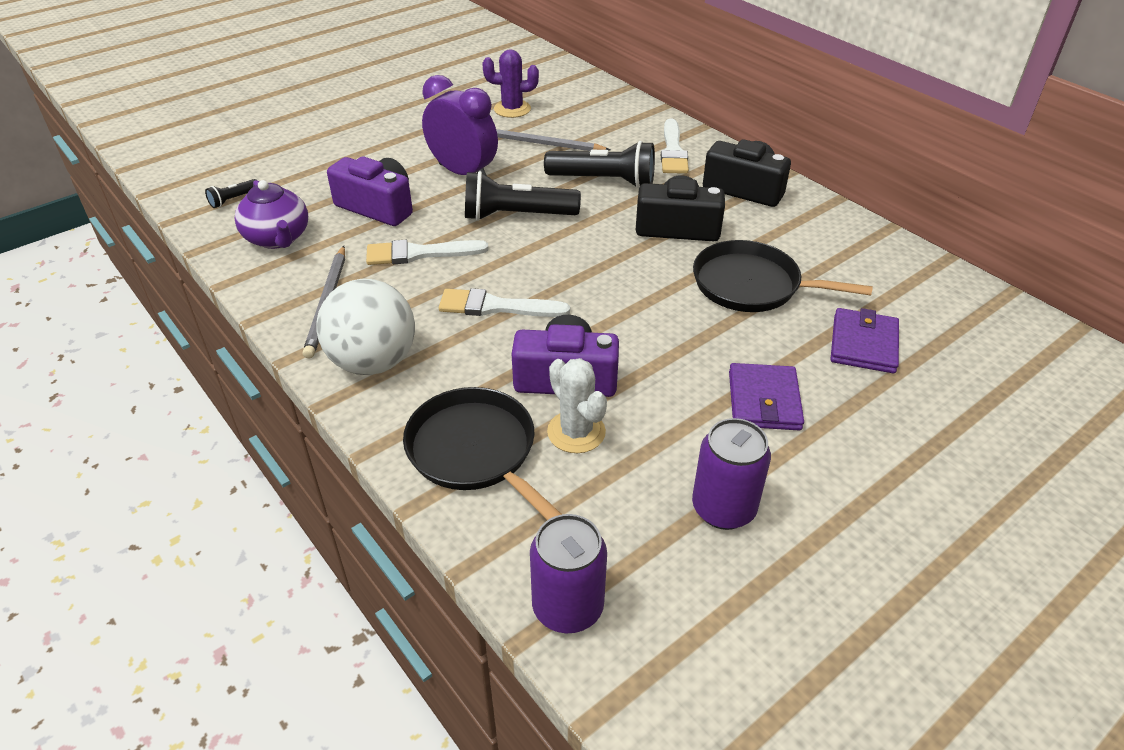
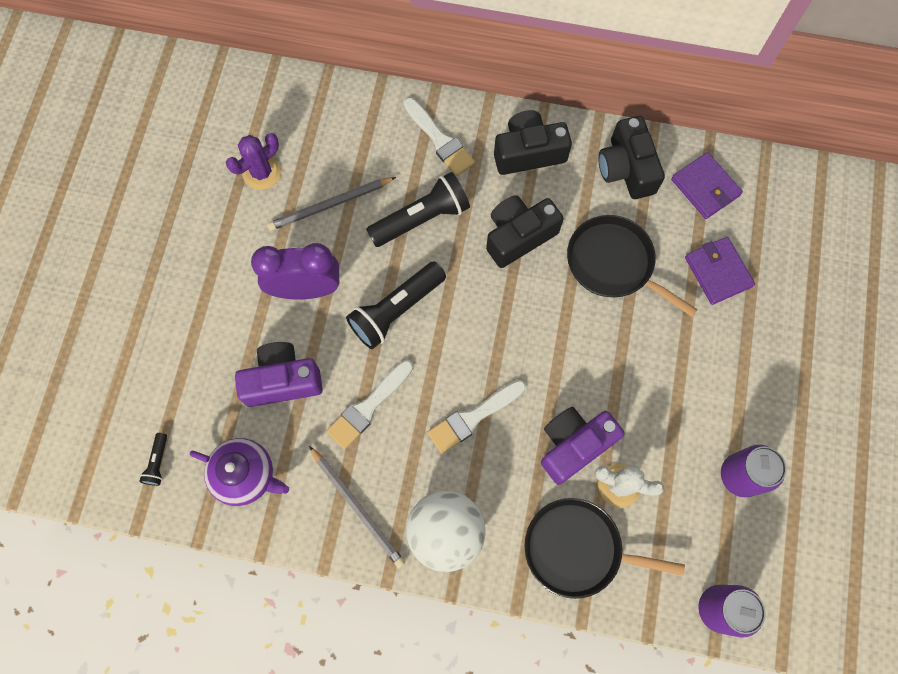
camera: 40 degrees left, 30 degrees up
black pan [693,240,873,312] -> black pan turned 60 degrees clockwise [567,215,698,317]
purple wallet [729,363,804,430] -> purple wallet moved to [671,152,743,219]
none -> black camera [598,116,665,199]

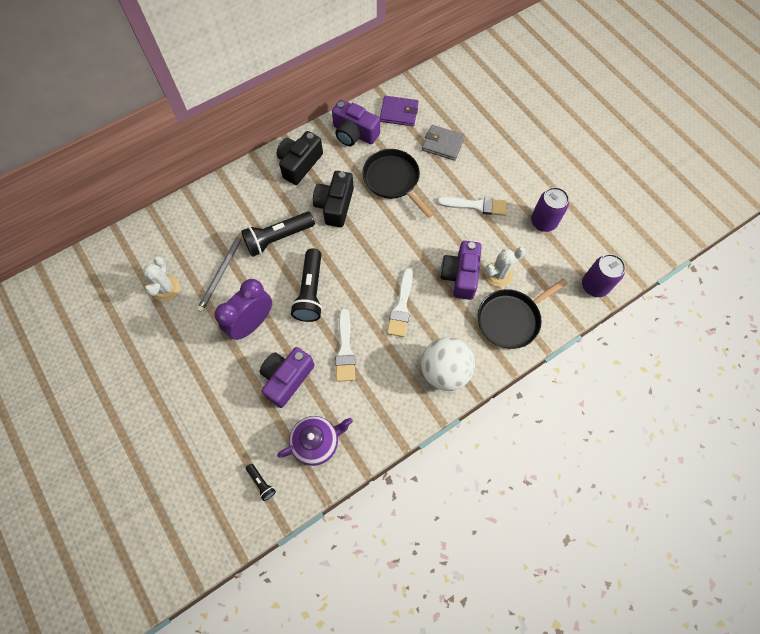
camera: 45 degrees left, 5 degrees down
purple cactus [226,133,281,190] -> white cactus [142,256,180,301]
grey pencil [309,446,405,568] -> none
black flashlight [366,172,470,247] -> black flashlight turned 135 degrees counterclockwise [241,212,315,257]
white brush [404,98,475,176] -> white brush moved to [437,197,507,216]
black pan [567,215,698,317] -> black pan turned 60 degrees clockwise [362,149,433,218]
black camera [598,116,665,199] -> purple camera [332,100,380,146]
purple wallet [685,237,755,305] -> grey wallet [422,125,465,161]

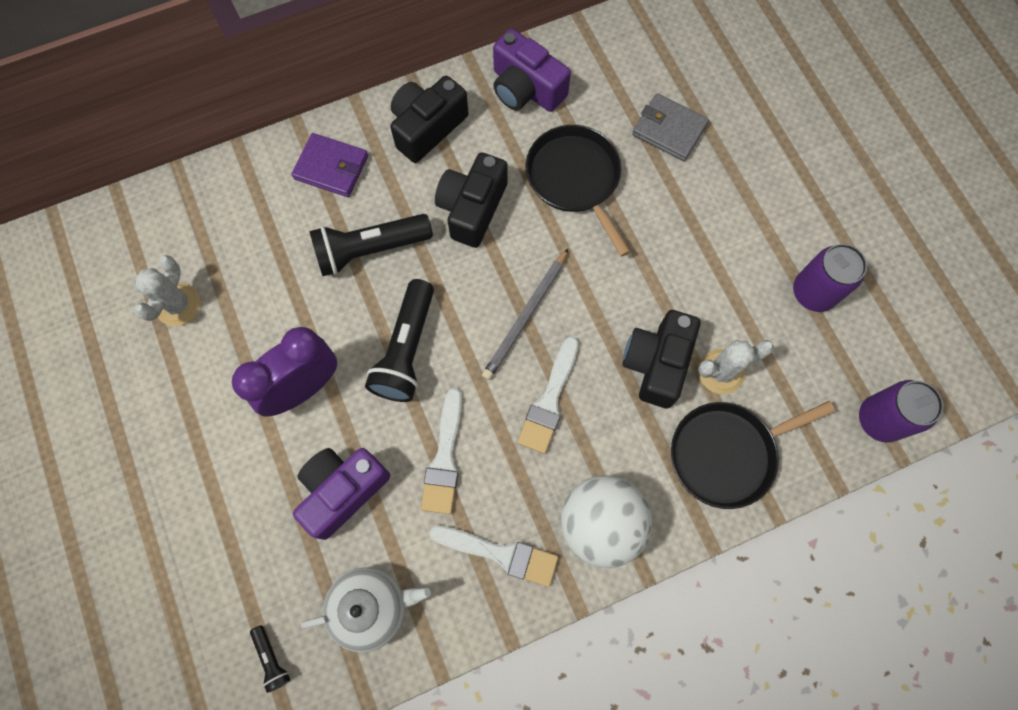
camera: 10 degrees right, 5 degrees up
grey pencil [197,232,243,312] -> grey pencil moved to [482,249,568,380]
purple teapot [277,416,353,466] -> white teapot [301,567,431,652]
purple wallet [380,96,419,126] -> purple wallet moved to [292,133,368,197]
white brush [437,197,507,216] -> white brush moved to [430,525,558,587]
purple camera [440,241,482,300] -> black camera [622,310,700,408]

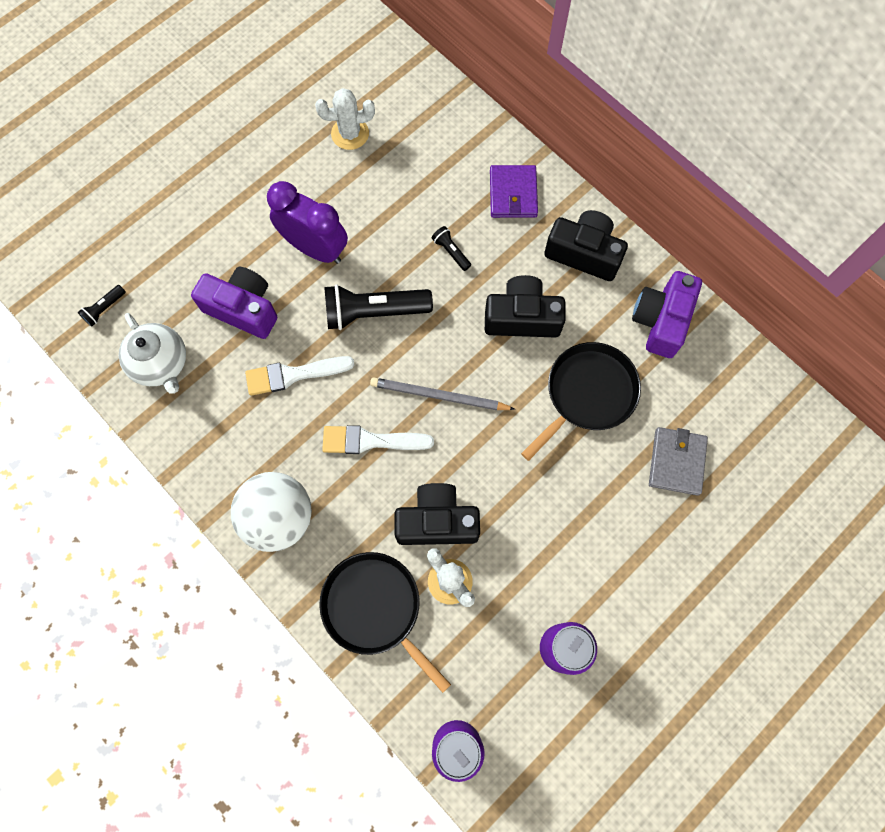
camera: 70 degrees right, 0 degrees up
black flashlight [310,214,433,276] -> black flashlight [432,226,471,271], size x0.46
white brush [430,525,558,587] -> none

